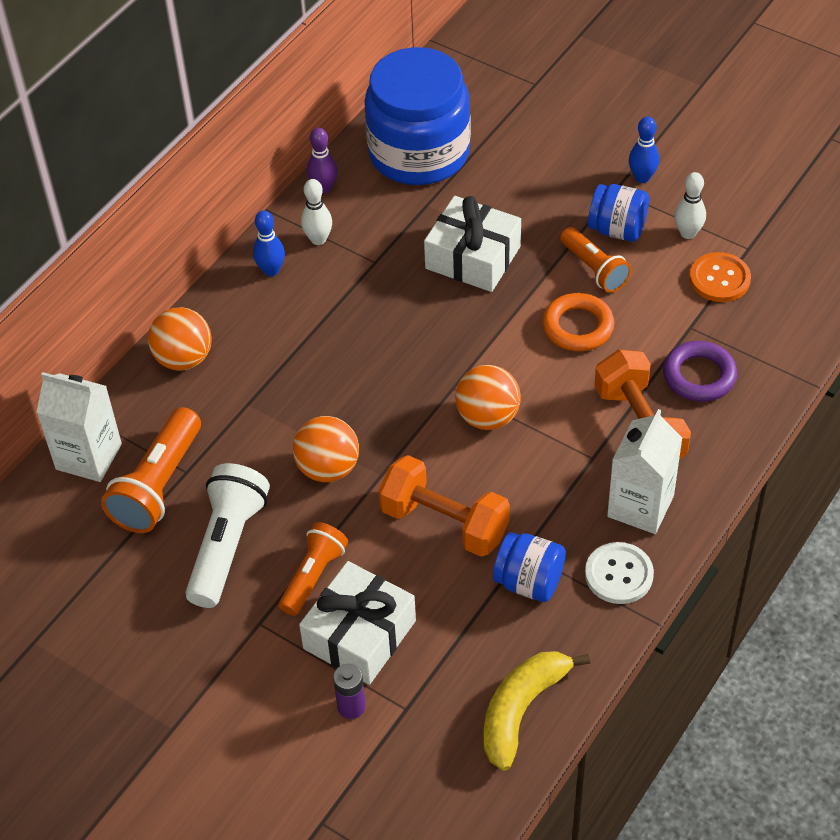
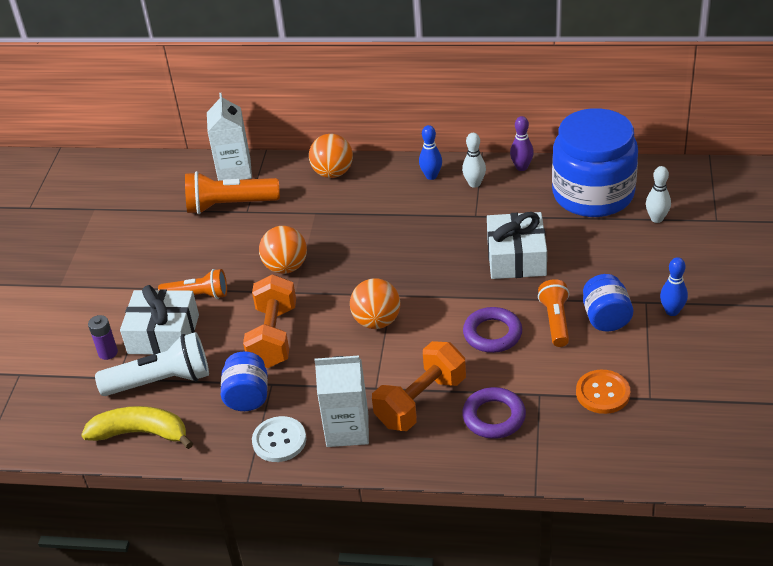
camera: 65 degrees right, 10 degrees down
white flashlight [185,463,270,608] -> white flashlight moved to [95,332,209,396]
orange ring [542,293,614,351] -> purple ring [463,307,522,353]
orange flashlight [560,227,631,292] -> orange flashlight turned 150 degrees clockwise [538,279,569,347]
white bowling pin [674,172,706,239] -> white bowling pin moved to [646,166,671,223]

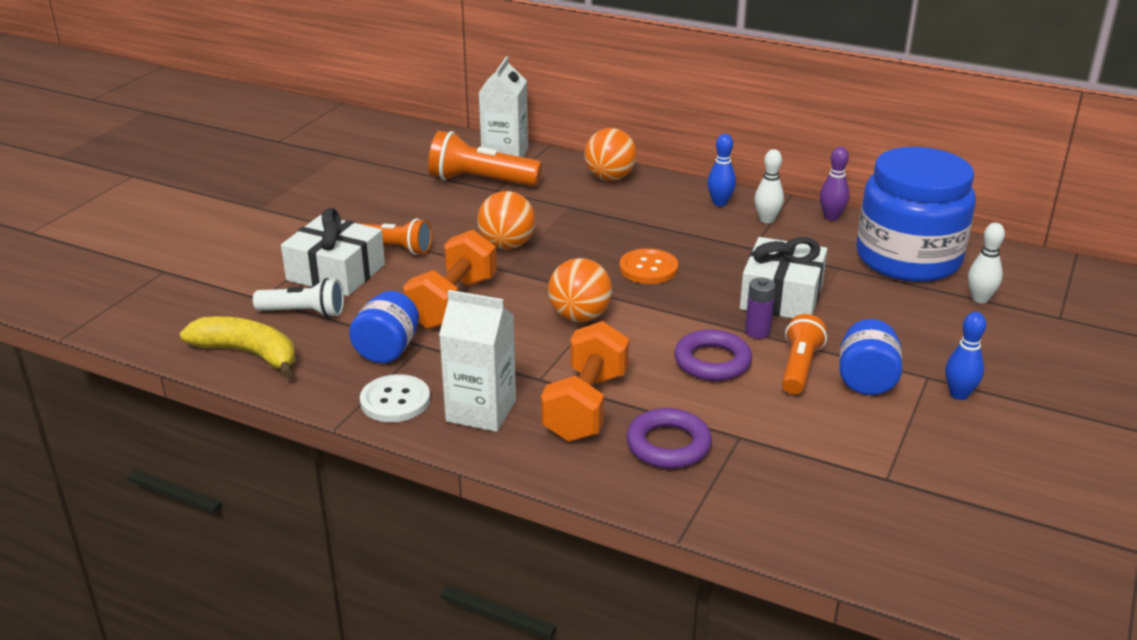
camera: 15 degrees right, 10 degrees down
purple battery [88,315,118,360] -> purple battery moved to [745,278,775,339]
white flashlight [95,332,209,396] -> white flashlight [253,278,344,318], size x0.66
orange dumbbell [372,341,466,431] -> orange dumbbell turned 45 degrees counterclockwise [541,321,629,442]
orange button [576,370,630,414] -> orange button moved to [619,248,678,284]

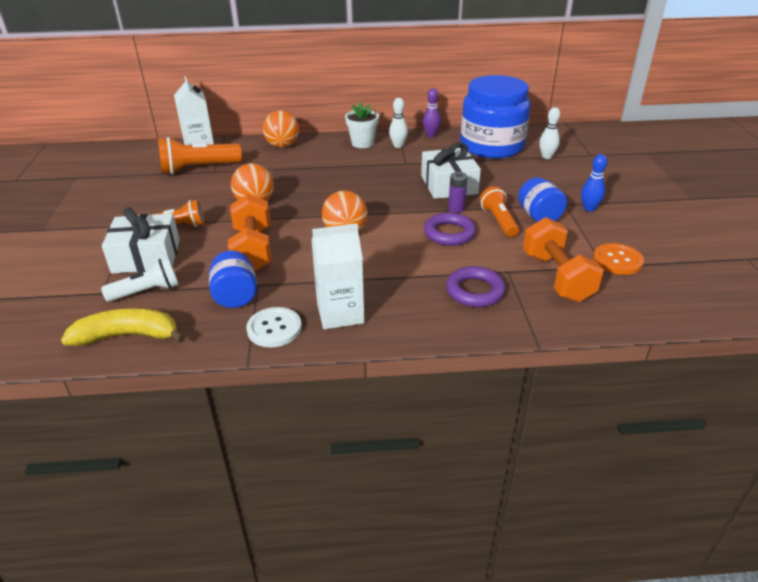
camera: 30 degrees left, 5 degrees up
orange dumbbell [541,321,629,442] -> orange dumbbell moved to [523,217,604,302]
orange button [619,248,678,284] -> orange button moved to [593,243,644,275]
blue bowling pin [707,134,736,206] -> white flower pot [345,102,379,148]

